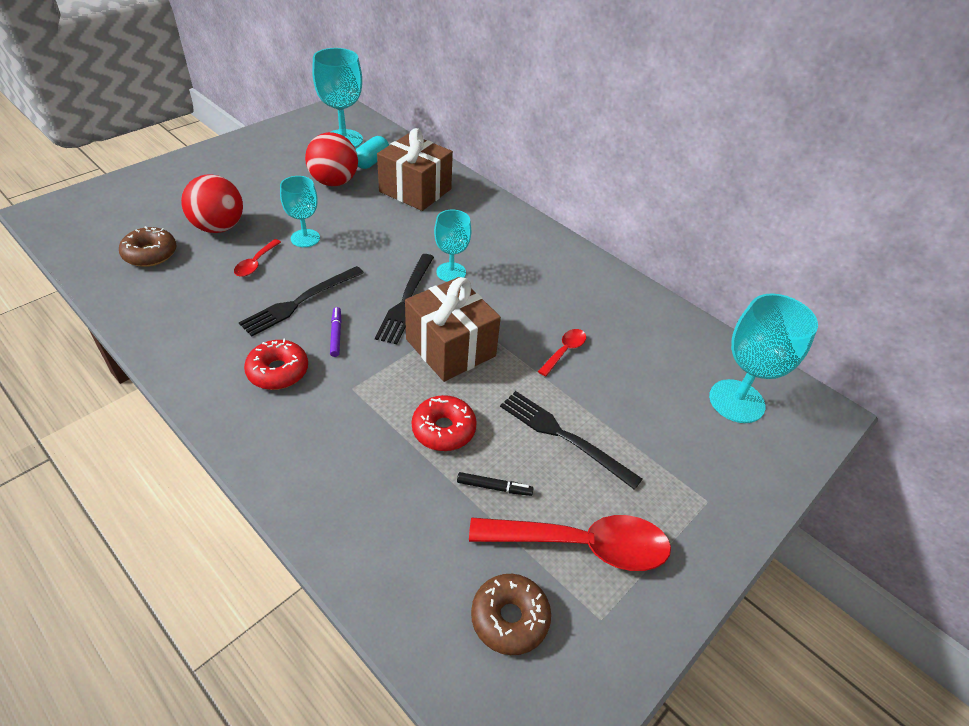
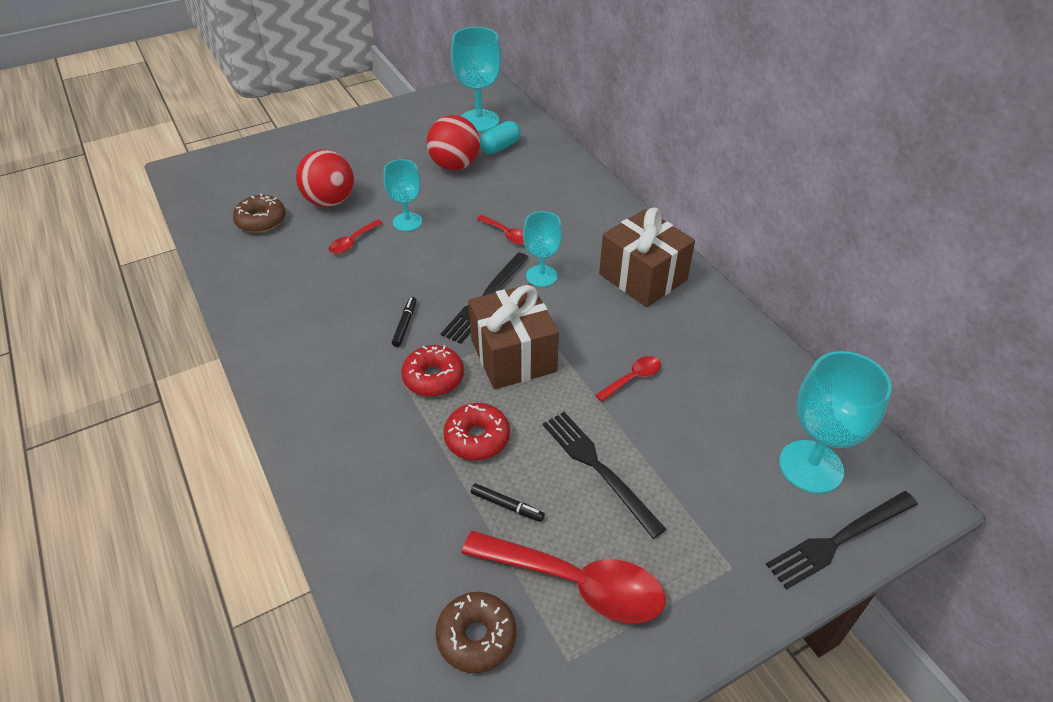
camera: 20 degrees right, 0 degrees up
black fork [239,266,364,336] -> black fork moved to [766,491,918,590]
red donut [244,339,308,390] -> red donut moved to [401,345,464,397]
purple marker [330,307,342,357] -> black marker [392,297,416,347]
brown gift [377,128,453,211] -> brown gift moved to [599,208,695,307]
none -> red spoon [477,215,524,245]

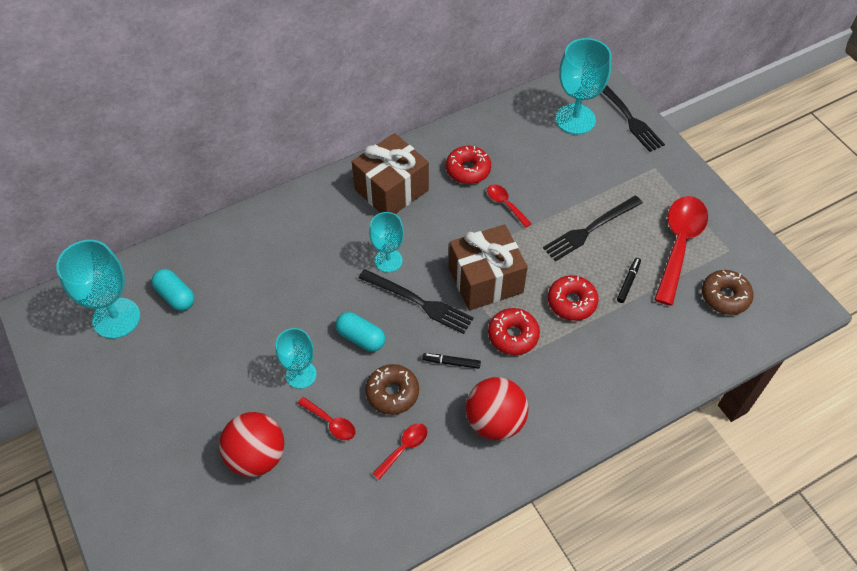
camera: 90 degrees left, 10 degrees up
brown donut [233,194,286,233] -> brown donut moved to [366,364,419,415]
red ball [427,115,480,170] -> red ball moved to [466,377,529,440]
red spoon [477,215,524,245] -> red spoon moved to [372,423,427,479]
none -> turquoise capsule [335,312,385,352]
none -> red donut [446,146,491,184]

